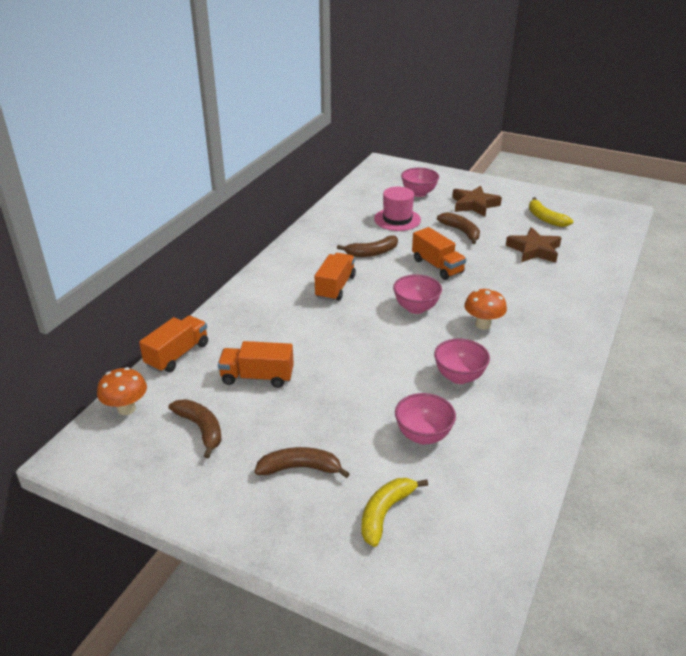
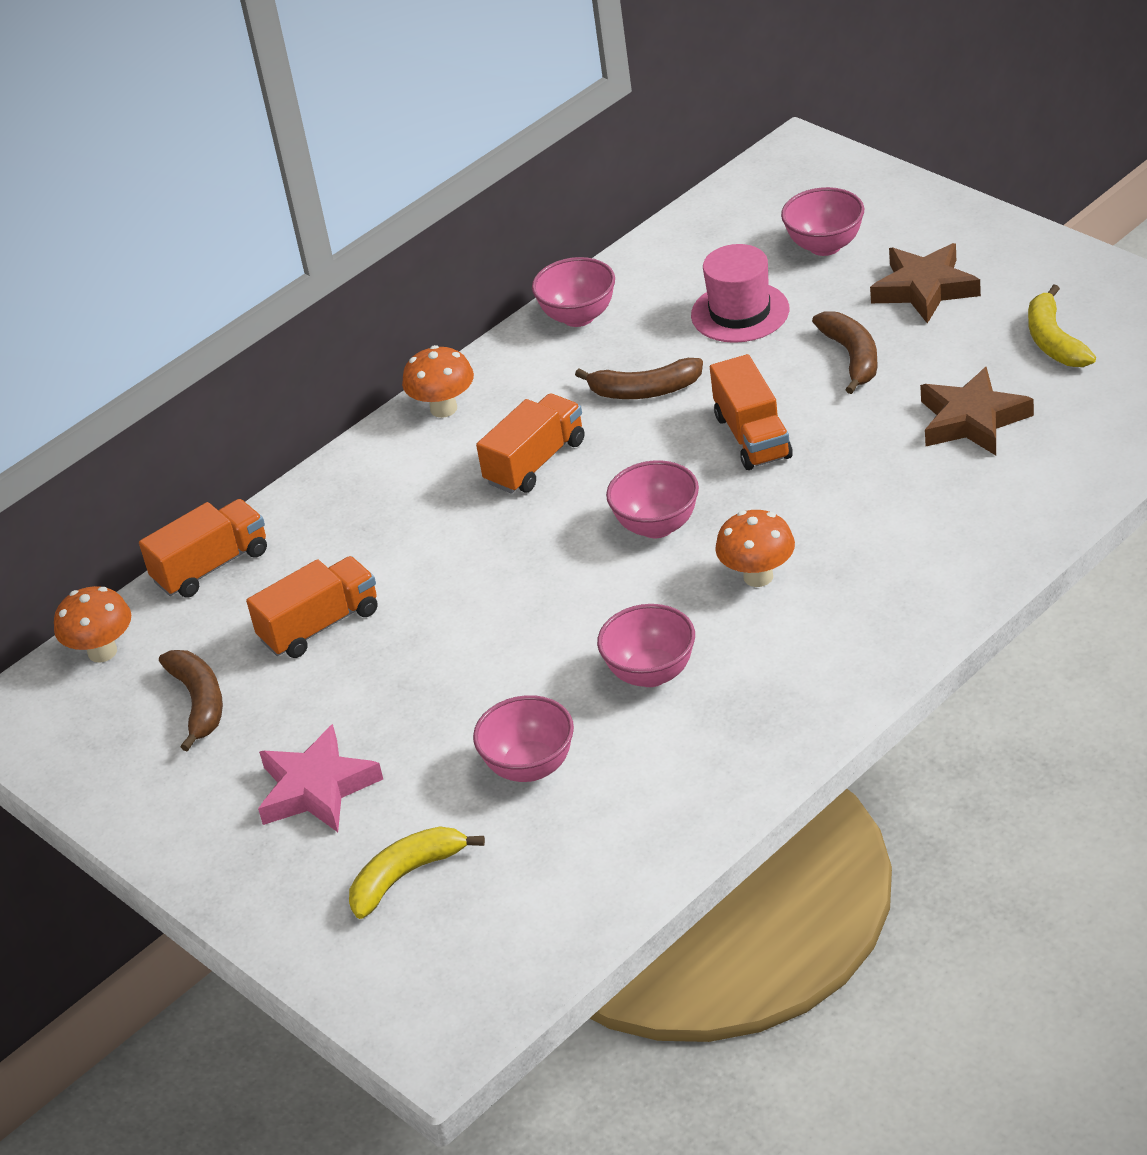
camera: 25 degrees right, 5 degrees up
orange truck [218,341,294,388] -> orange truck turned 120 degrees clockwise [246,556,378,658]
brown banana [255,447,350,478] -> pink star [258,724,383,832]
none -> orange mushroom [402,345,474,418]
none -> pink bowl [532,257,615,327]

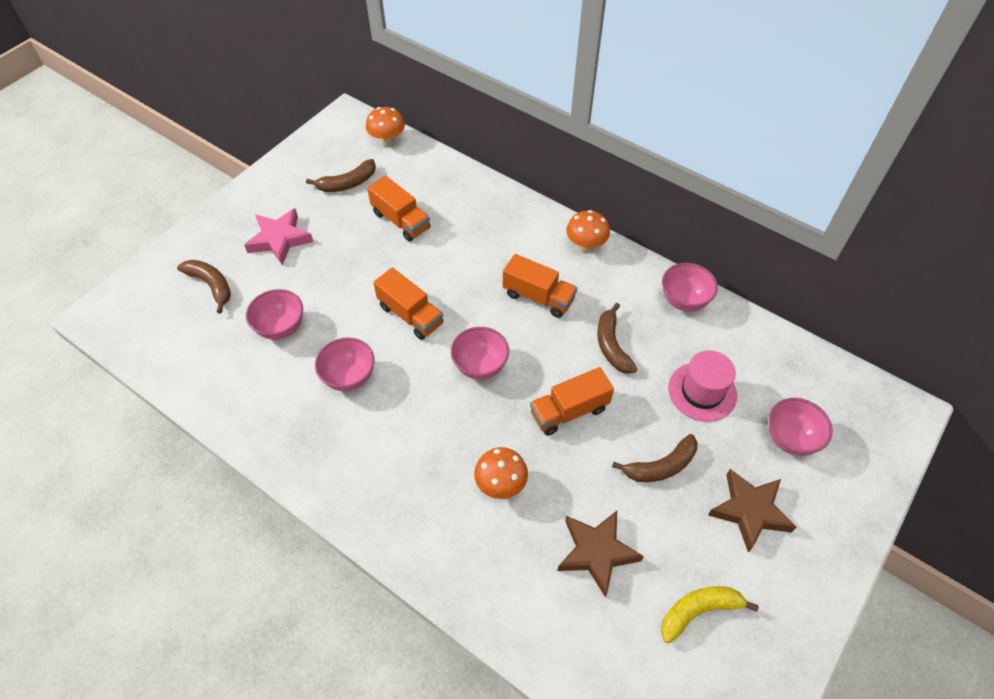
camera: 75 degrees right, 15 degrees up
orange truck [139,499,267,597] -> orange truck moved to [373,267,443,340]
yellow banana [349,826,485,919] -> brown banana [177,260,231,313]
orange mushroom [715,510,795,587] -> orange mushroom moved to [474,447,528,499]

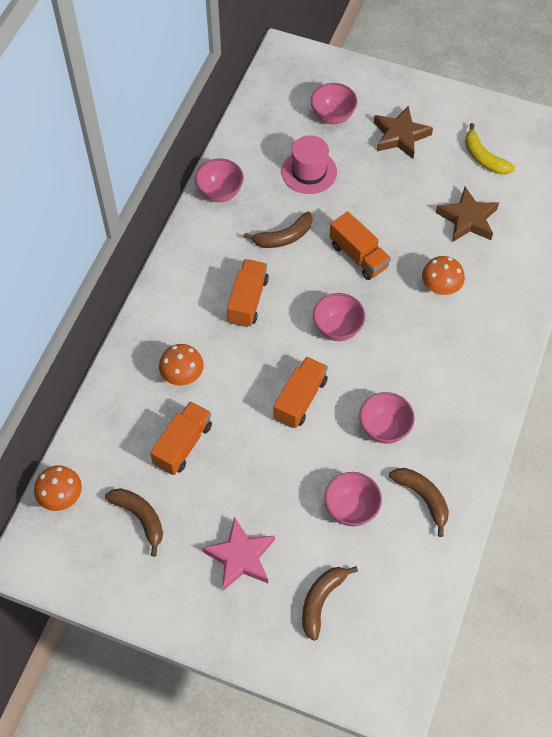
camera: 105 degrees left, 5 degrees up
orange mushroom [566,210,610,253] -> orange mushroom moved to [159,344,204,386]
brown banana [612,434,698,482] -> brown banana moved to [389,468,449,537]

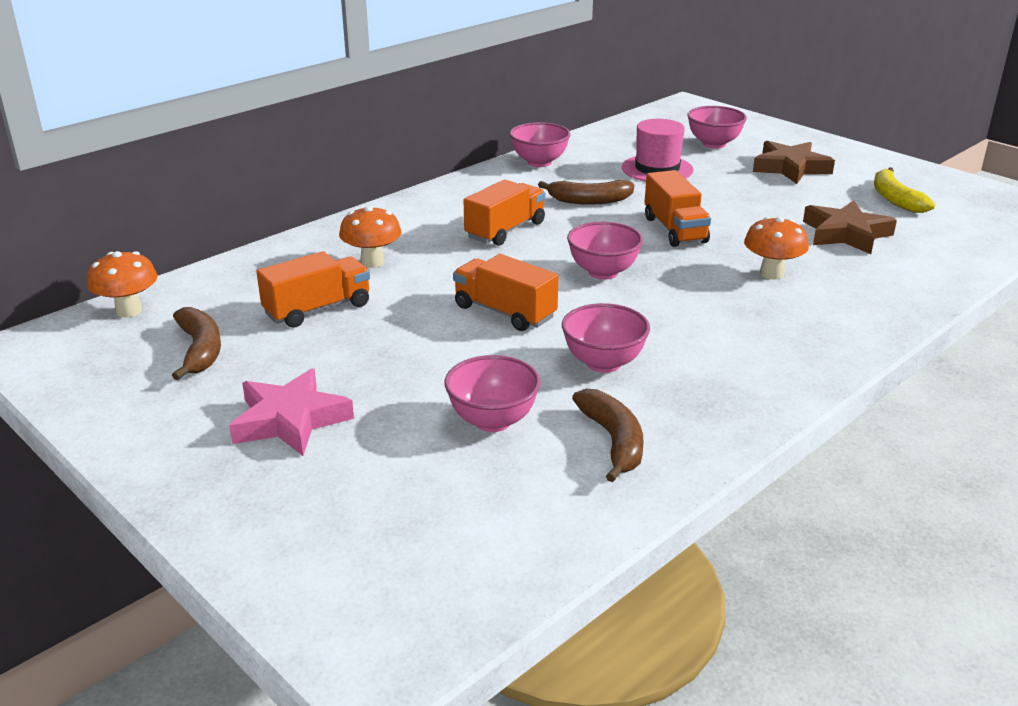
camera: 25 degrees right, 30 degrees down
orange truck [273,357,328,428] -> orange truck turned 105 degrees counterclockwise [453,254,558,331]
brown banana [302,566,358,641] -> none

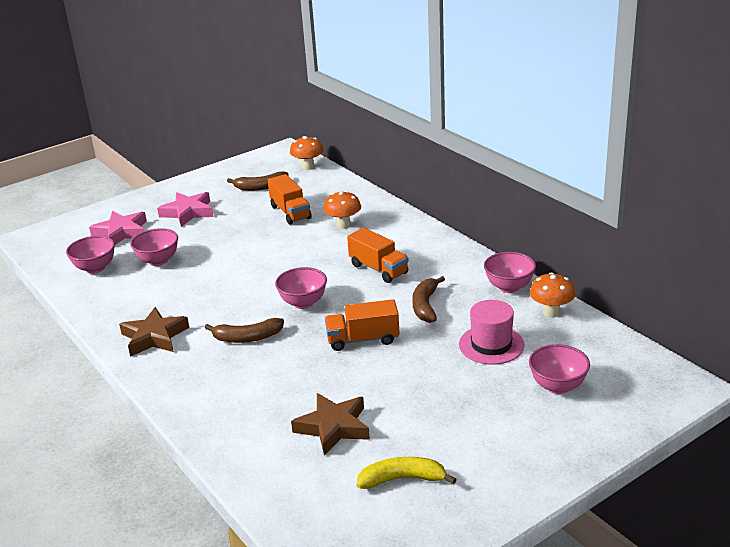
camera: 100 degrees right, 0 degrees up
orange truck [453,254,558,331] -> none
pink bowl [562,303,650,373] -> pink bowl moved to [66,236,115,274]
brown banana [572,389,643,482] -> brown banana moved to [205,318,284,343]
orange mushroom [744,217,809,279] -> orange mushroom moved to [530,272,575,318]
brown star [753,141,835,184] -> brown star moved to [119,307,189,357]
none -> pink star [89,211,147,245]

